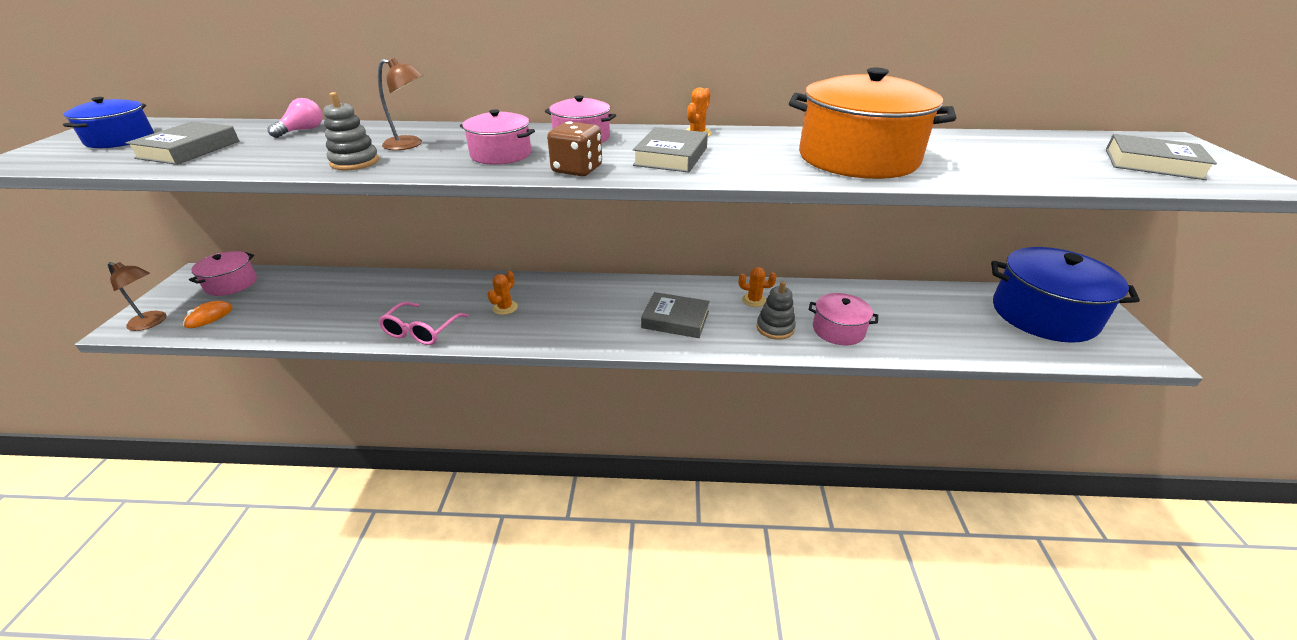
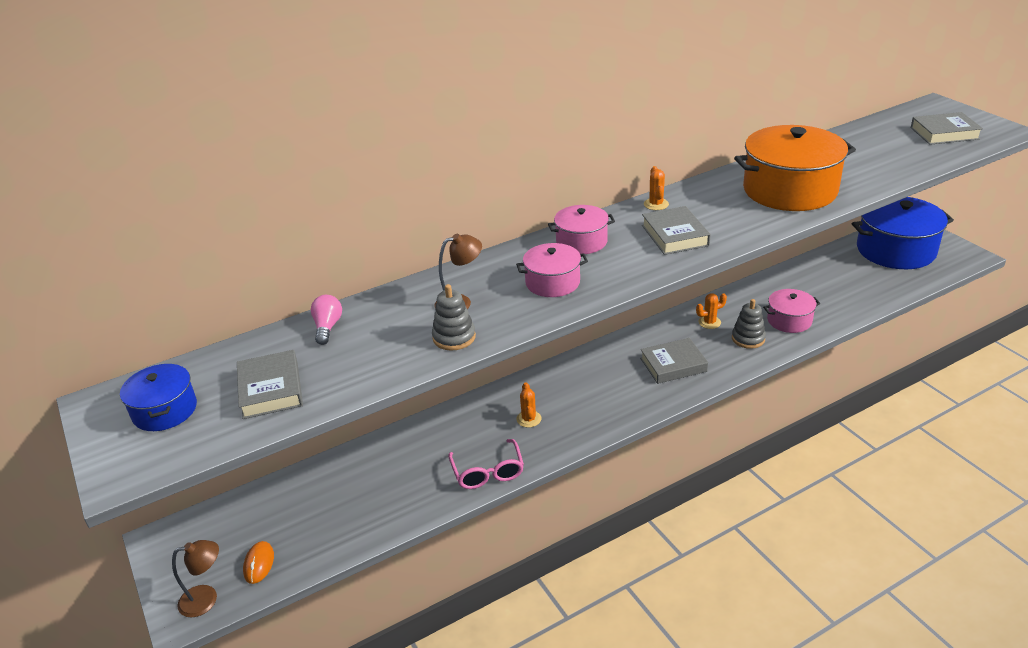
camera: 30 degrees left, 0 degrees up
pink pot [189,251,257,296] -> none
brown dice [547,121,602,176] -> none

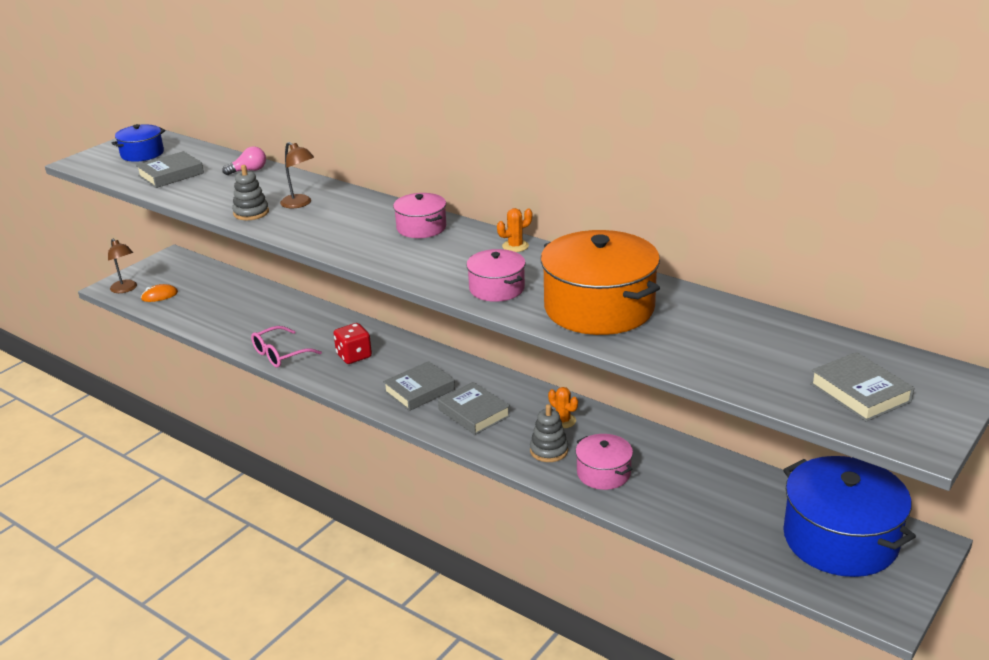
camera: 65 degrees right, 5 degrees down
pink pot [516,243,588,297] -> pink pot moved to [466,249,526,302]
orange cactus [517,383,541,428] -> red dice [334,323,372,364]
grey book [642,206,711,255] -> grey book moved to [383,361,455,411]

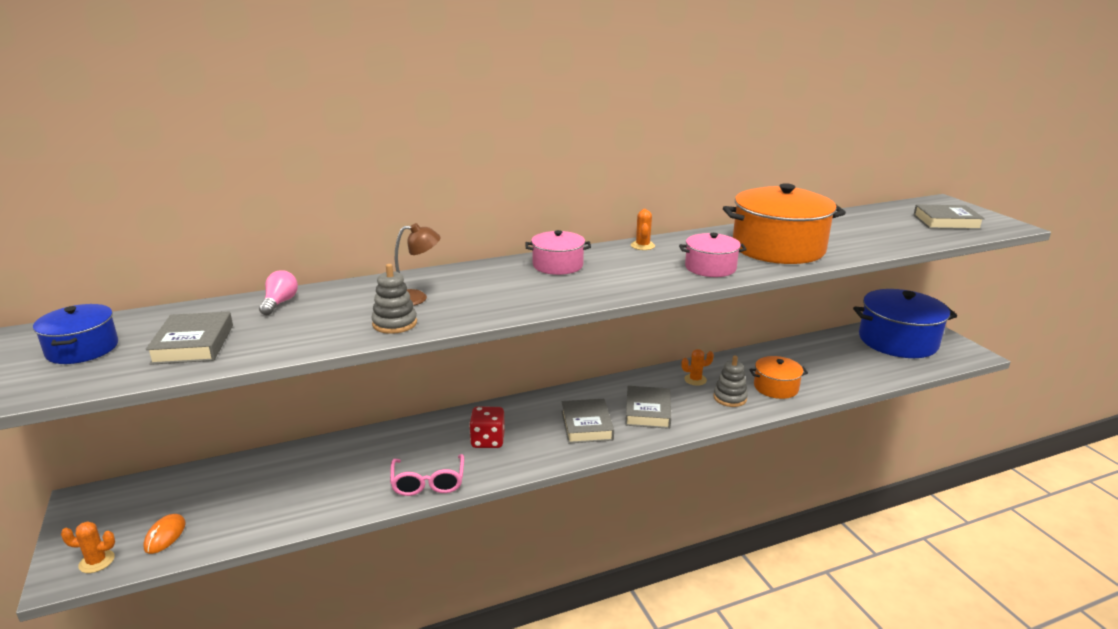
camera: 60 degrees left, 5 degrees down
brown lamp [108,238,137,293] -> orange cactus [61,521,115,573]
grey book [438,382,510,435] -> grey book turned 75 degrees counterclockwise [625,386,671,429]
pink pot [576,434,633,490] -> orange pot [749,356,808,399]

